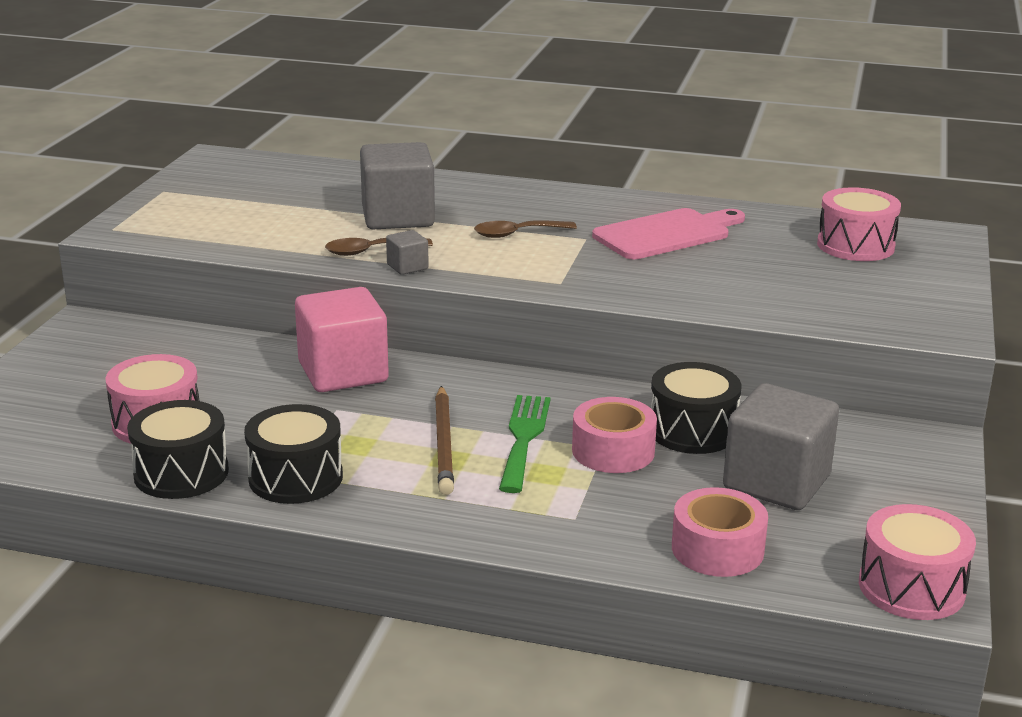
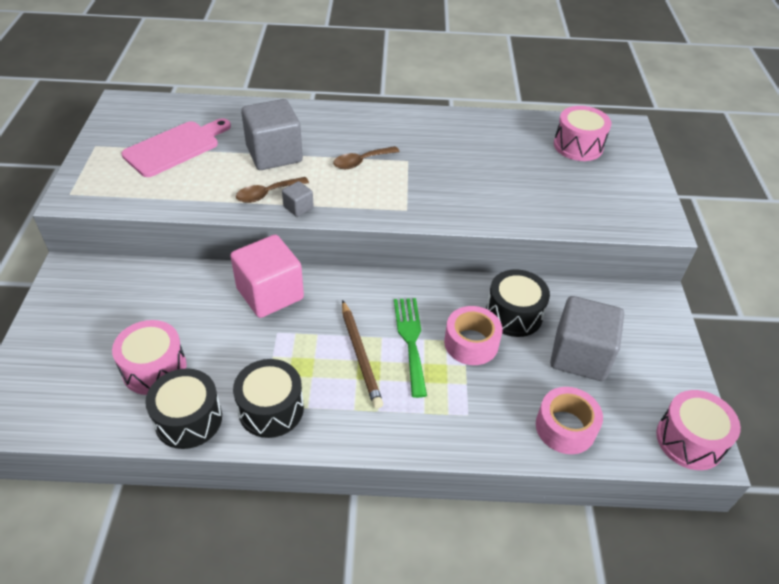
camera: 15 degrees left, 20 degrees up
pink cutting board [592,208,745,259] -> pink cutting board moved to [121,118,231,177]

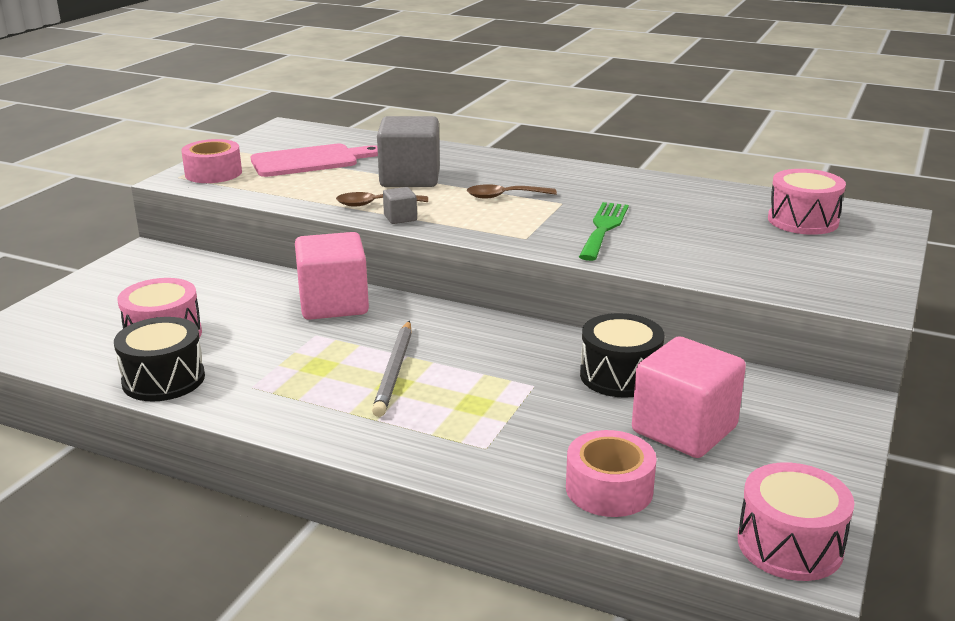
camera: 25 degrees right, 20 degrees down
black drum [233,359,304,438] -> none
brown pencil [342,300,383,409] -> grey pencil [372,321,412,417]
green fork [394,298,427,398] -> green fork moved to [579,202,629,261]
pink tape [444,306,502,365] -> pink tape moved to [181,139,242,183]
grey cube [550,296,624,381] -> pink cube [632,336,746,458]

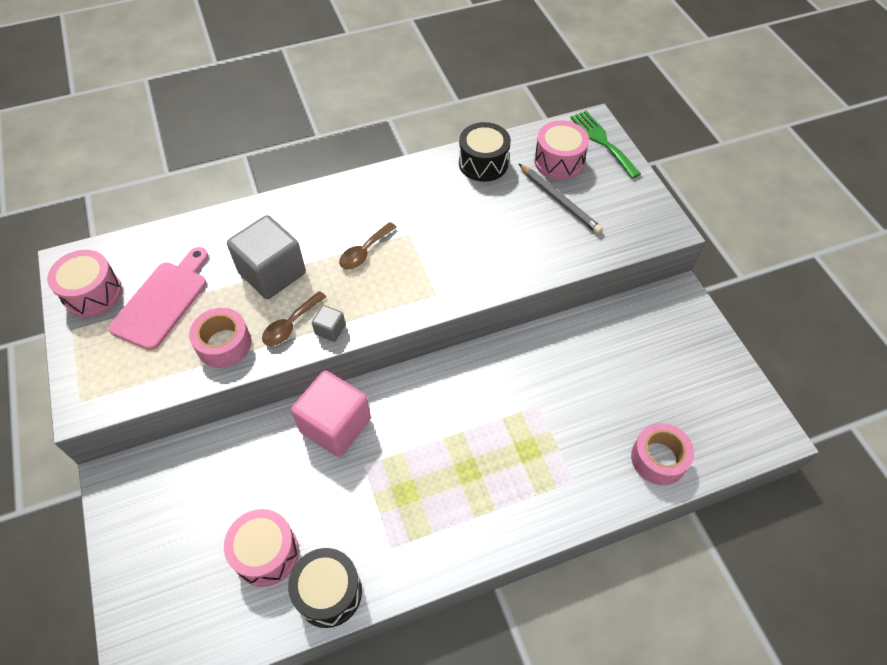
camera: 45 degrees left, 30 degrees up
pink tape [181,139,242,183] -> pink tape moved to [189,308,252,368]
grey pencil [372,321,412,417] -> grey pencil moved to [519,164,603,234]
green fork [579,202,629,261] -> green fork moved to [570,111,641,178]
black drum [580,313,664,398] -> black drum moved to [459,122,511,182]
pink cube [632,336,746,458] -> none
pink drum [738,462,855,581] -> pink drum moved to [47,250,122,317]

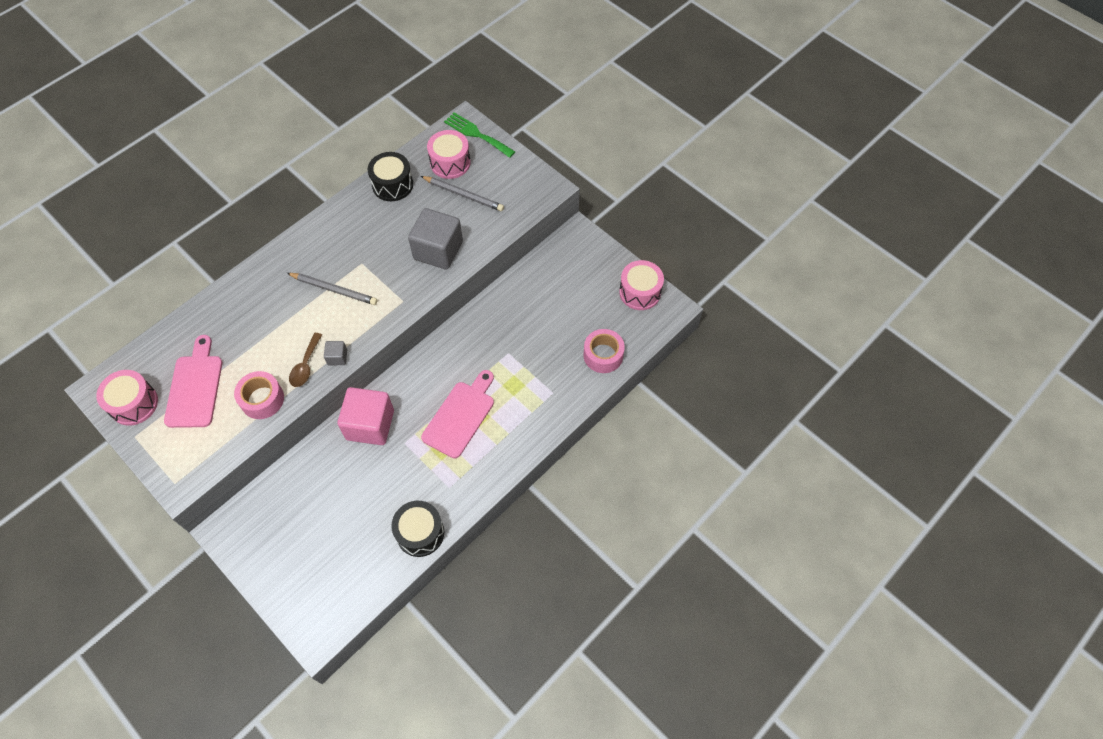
camera: 25 degrees left, 5 degrees up
pink drum [224,509,299,587] -> pink drum moved to [619,260,664,310]
grey cube [227,215,306,299] -> grey cube moved to [408,208,463,270]
brown spoon [339,222,396,269] -> grey pencil [287,273,378,305]
none -> pink cutting board [421,370,494,459]

